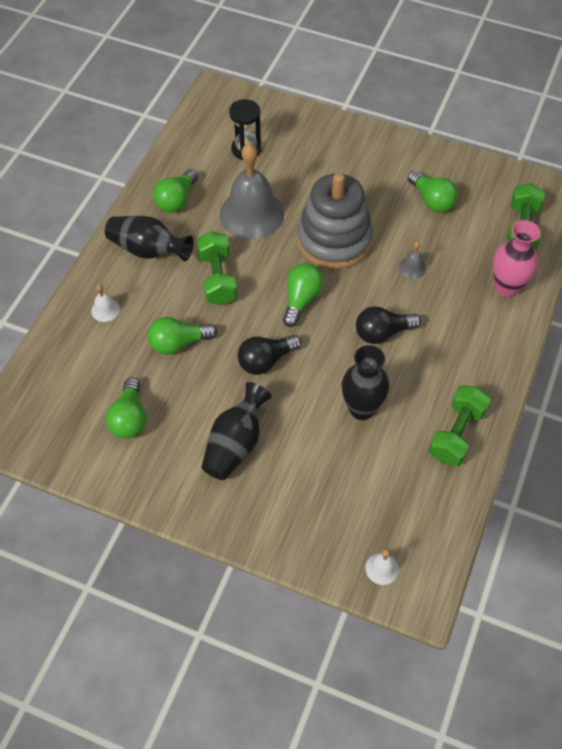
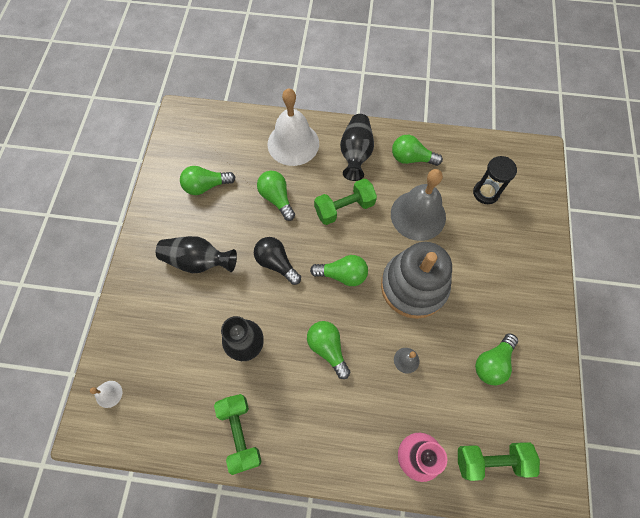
camera: 75 degrees right, 10 degrees up
white bell [91,284,120,322] -> white bell [267,88,319,166], size x2.43
black light bulb [356,306,421,344] -> green light bulb [307,321,350,379]
green dumbbell [429,385,491,466] -> green dumbbell turned 60 degrees clockwise [214,394,262,475]

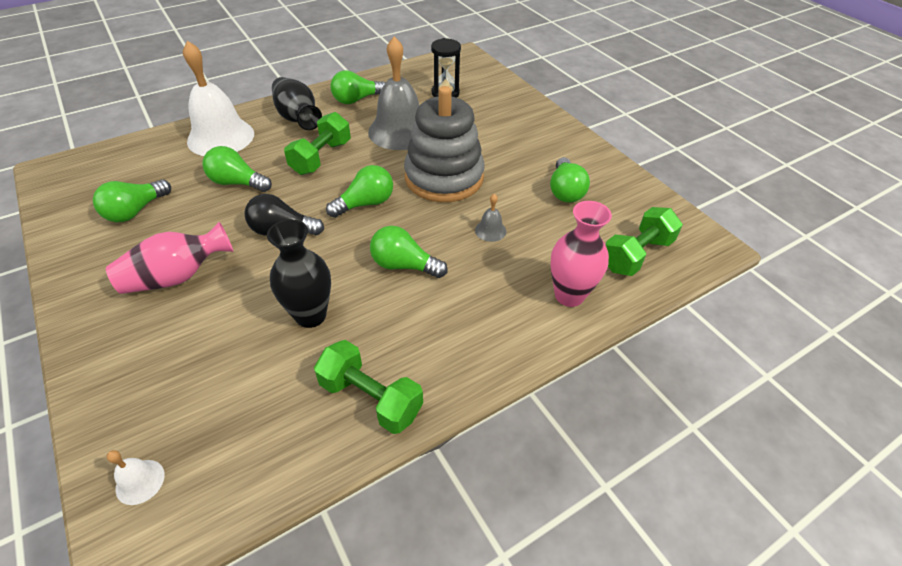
camera: 40 degrees left, 20 degrees down
black vase [156,236,237,273] -> pink vase [106,222,234,294]

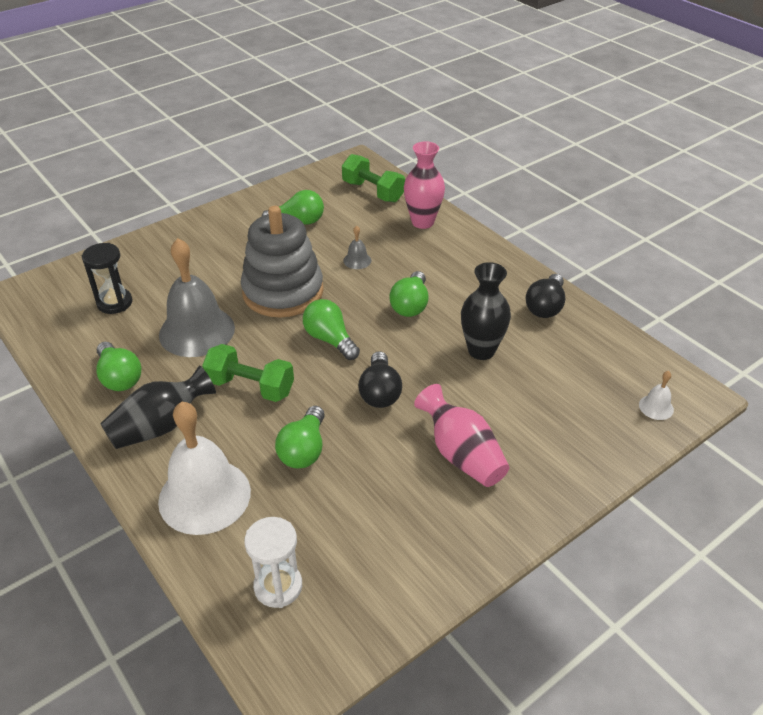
camera: 95 degrees left, 5 degrees down
green light bulb [93,179,171,222] -> none
green dumbbell [314,340,423,434] -> black light bulb [525,274,565,318]
none -> white hourglass [244,517,302,608]

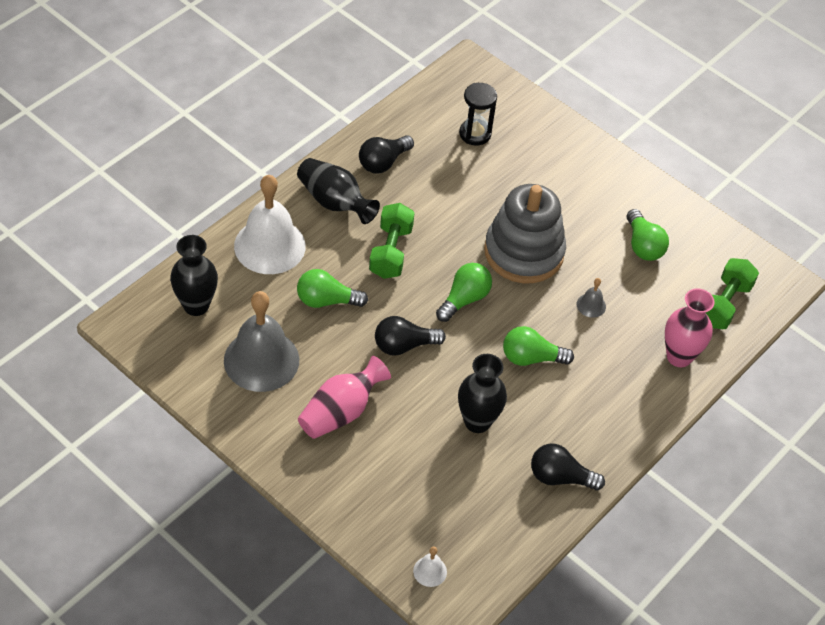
camera: 75 degrees right, 10 degrees up
green light bulb [96,342,141,391] -> black light bulb [359,135,414,173]
grey bell [159,238,235,357] -> grey bell moved to [224,291,299,392]
white hourglass [244,517,302,608] -> black vase [170,235,218,316]

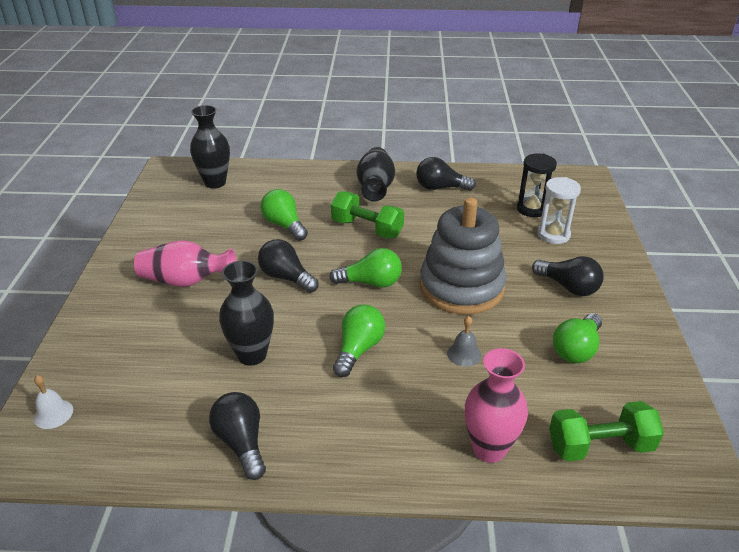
camera: 55 degrees right, 15 degrees down
grey bell [224,291,299,392] -> none
white bell [234,175,306,274] -> none
green dumbbell [369,203,415,279] -> green dumbbell turned 60 degrees clockwise [331,191,404,239]
green light bulb [503,326,574,366] -> green light bulb turned 60 degrees clockwise [333,305,385,377]
none -> black light bulb [532,256,604,296]
none -> white hourglass [537,177,581,244]

